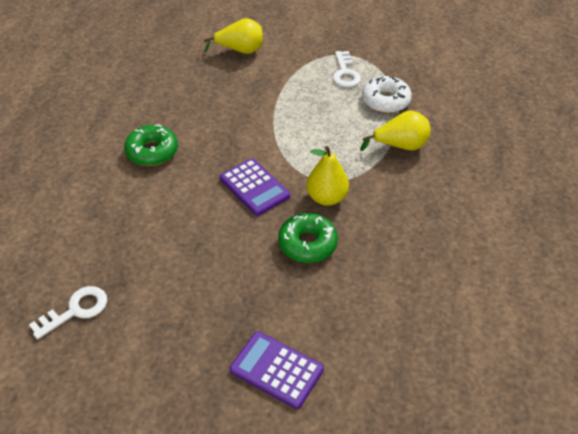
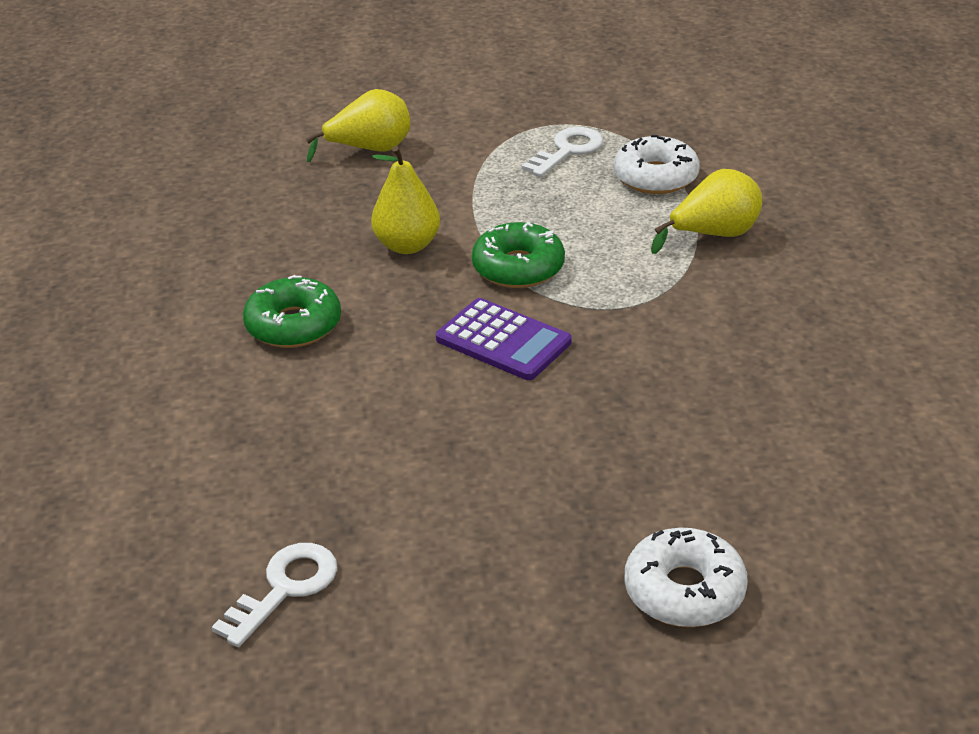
camera: 15 degrees left, 10 degrees down
purple calculator [230,331,324,409] -> white donut [624,528,748,627]
green donut [278,213,338,263] -> green donut moved to [472,222,565,288]
yellow pear [306,146,349,206] -> yellow pear moved to [371,146,440,254]
white key [333,51,361,87] -> white key turned 120 degrees counterclockwise [522,127,603,177]

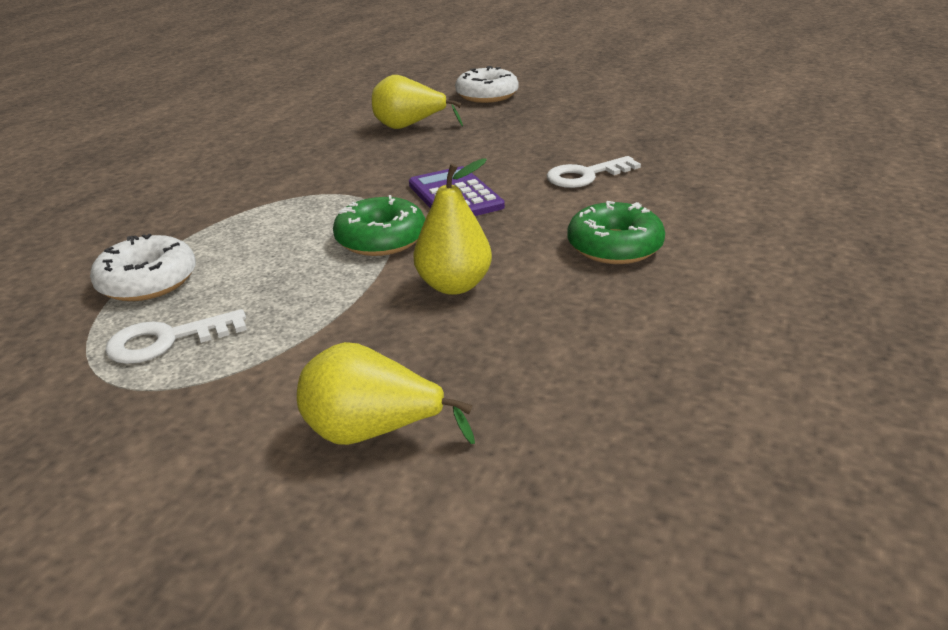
camera: 150 degrees left, 5 degrees down
white key [212,543,337,647] -> white key moved to [547,156,641,188]
yellow pear [651,169,762,254] -> yellow pear moved to [372,75,463,129]

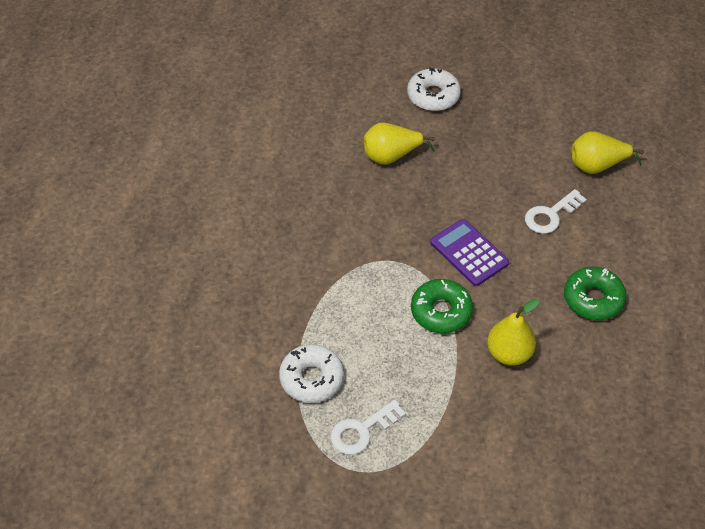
camera: 15 degrees left, 20 degrees up
yellow pear [297,342,475,445] -> yellow pear moved to [572,131,644,174]

